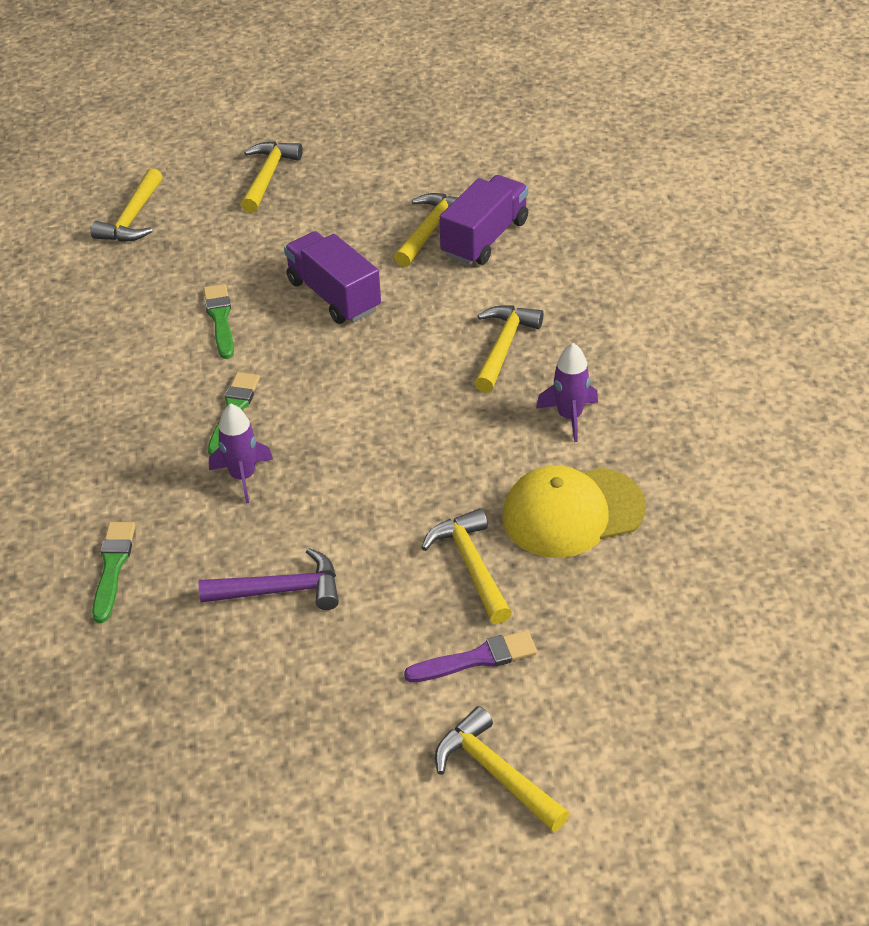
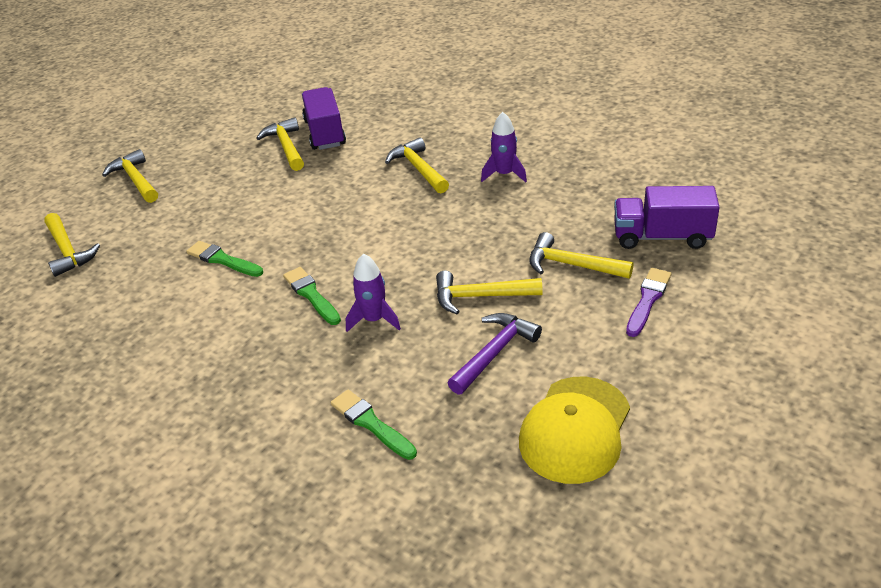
camera: 45 degrees left, 5 degrees down
purple truck [284,231,381,324] -> purple truck moved to [614,186,720,249]
yellow hammer [435,706,570,832] -> yellow hammer moved to [436,271,543,314]
yellow cap [502,465,646,558] -> yellow cap moved to [519,376,630,484]

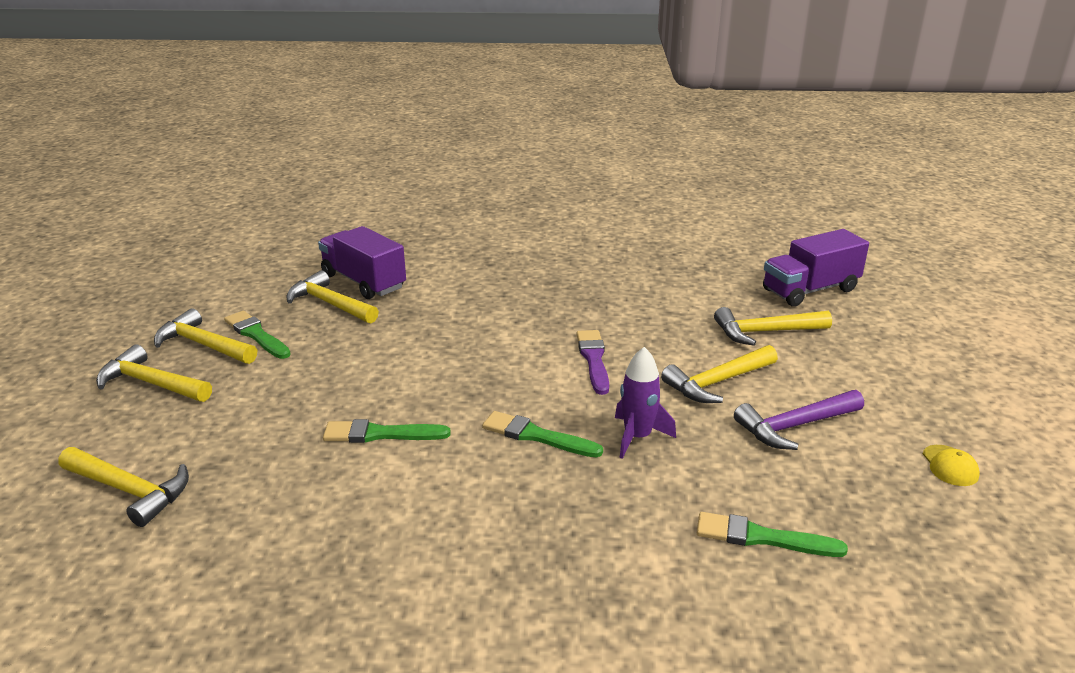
camera: 35 degrees left, 10 degrees down
yellow hammer [385,137,449,193] -> yellow hammer moved to [154,308,257,364]
purple hammer [448,313,542,395] -> purple hammer turned 120 degrees counterclockwise [734,390,864,450]
purple rocket [481,112,527,182] -> none
yellow cap [519,376,630,484] -> yellow cap [923,445,980,486], size x0.40
purple brush [626,268,671,337] -> purple brush moved to [576,330,609,395]
none -> green brush [224,311,291,359]

